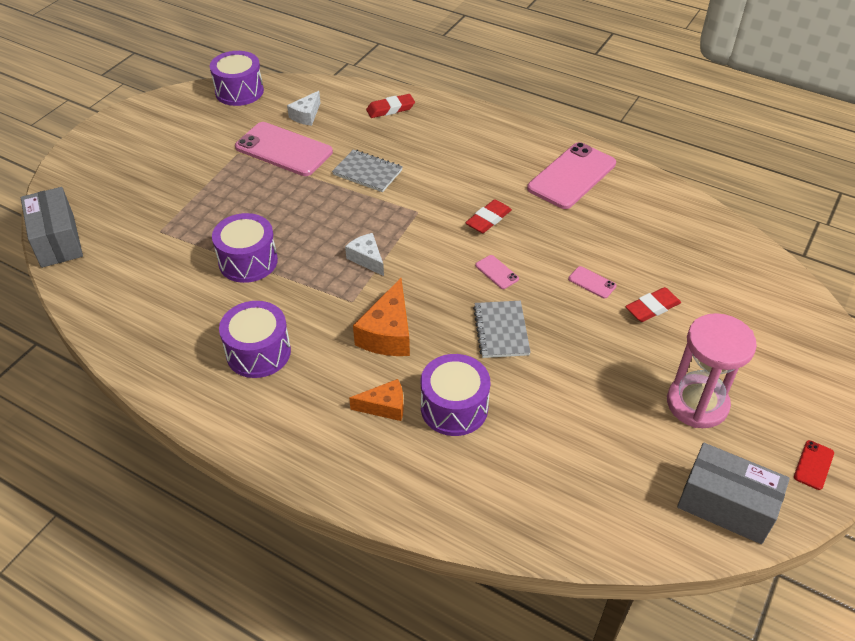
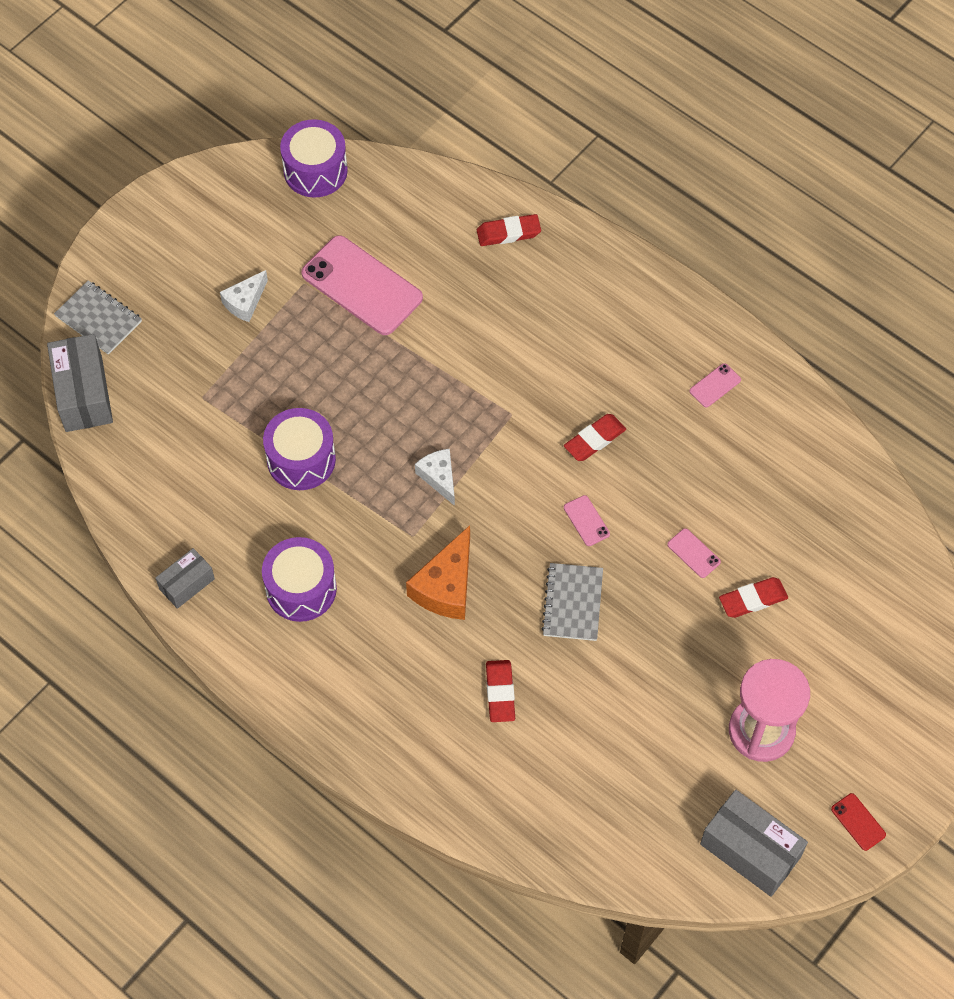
camera: 10 degrees right, 15 degrees up
white cheese [287,91,321,126] -> white cheese moved to [220,270,268,322]
grey notebook [332,149,403,192] -> grey notebook moved to [54,280,142,355]
orange cheese [349,379,404,421] -> none
purple drum [421,354,491,436] -> red eraser [486,660,515,722]
pink phone [527,142,616,209] -> pink phone [689,363,741,407], size x0.42
red phone [794,440,834,490] -> red phone turned 75 degrees counterclockwise [831,793,886,851]
none -> grey box [156,548,215,609]

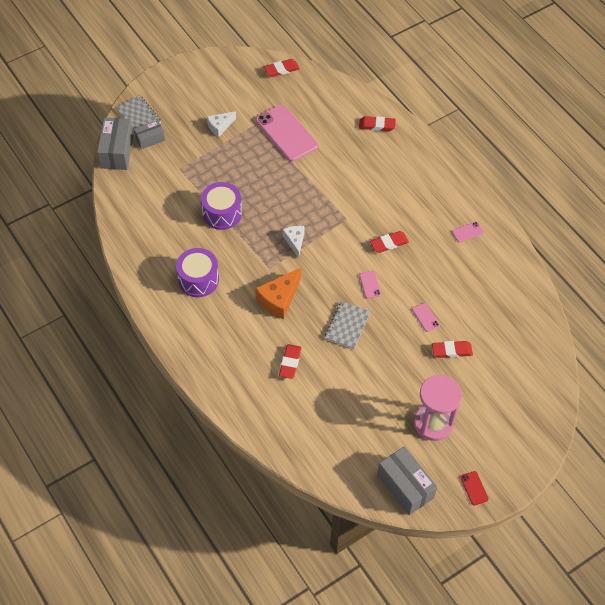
camera: 15 degrees right, 5 degrees down
grey box [156,548,215,609] -> grey box moved to [134,120,165,149]
purple drum [280,119,348,197] -> red eraser [264,59,300,77]

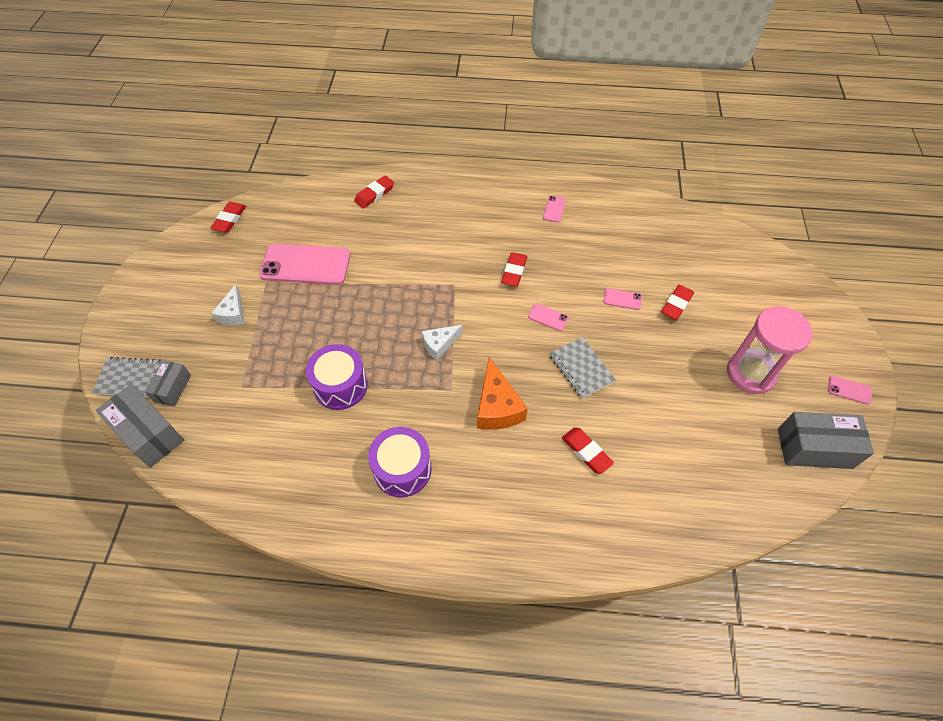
camera: 50 degrees left, 0 degrees up
white cheese [282,226,305,258] -> white cheese turned 60 degrees counterclockwise [422,325,462,360]
red phone [460,471,488,505] -> pink phone [828,376,872,404]

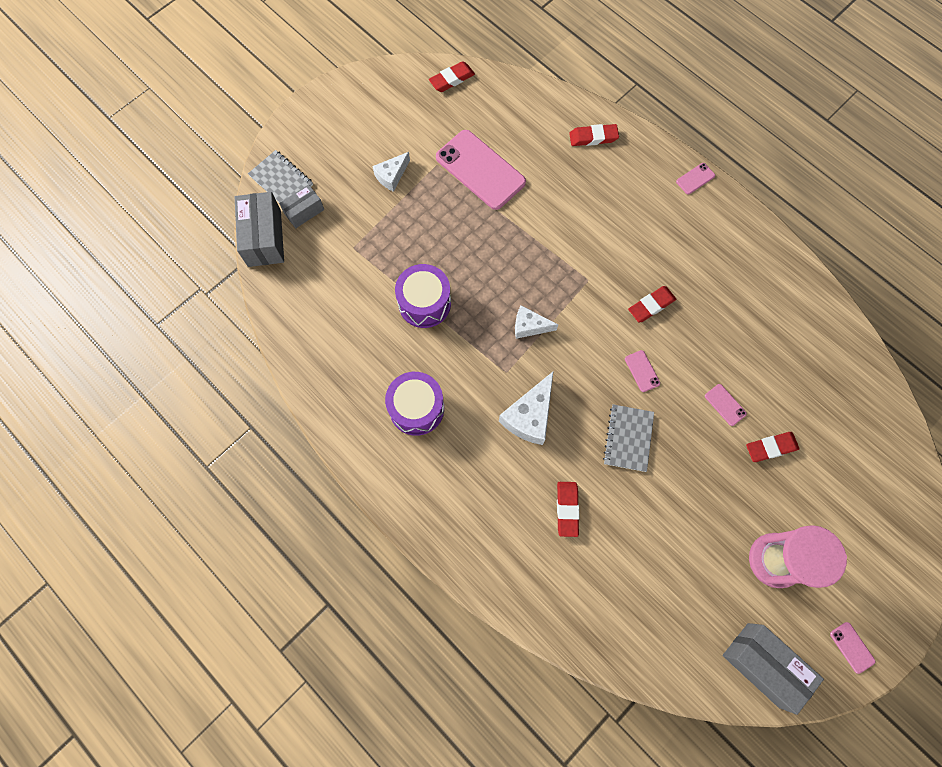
camera: 40 degrees right, 15 degrees up
orange cheese [477,357,528,430] -> white cheese [499,372,553,445]
pink phone [543,196,566,223] -> pink phone moved to [676,163,715,194]

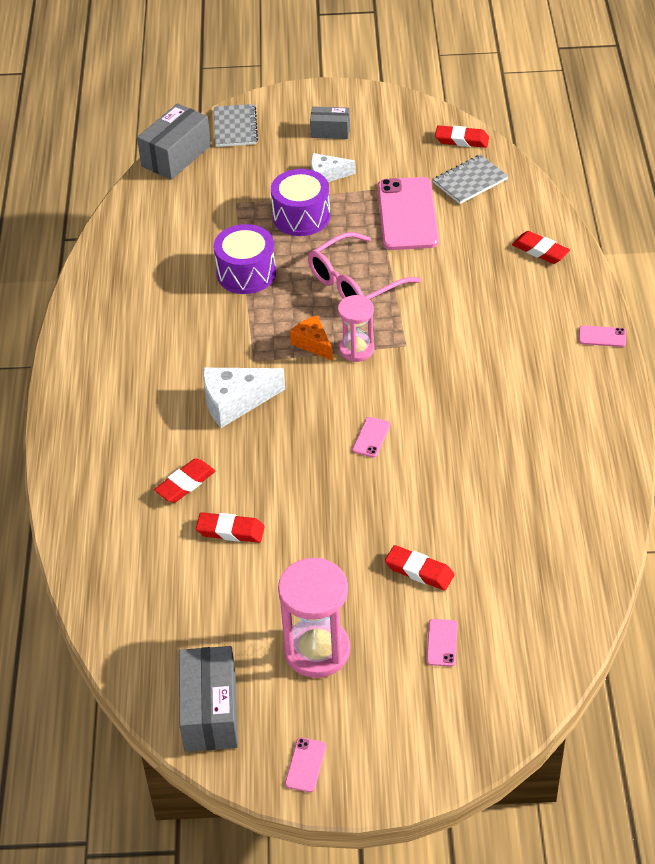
camera: 45 degrees right, 25 degrees down
grey box [279,184,324,228] -> grey box moved to [310,107,350,139]
purple drum [385,372,444,436] -> purple drum moved to [271,169,330,236]
white cheese [515,306,558,339] -> orange cheese [290,316,333,361]
grey notebook [603,404,654,472] -> grey notebook moved to [433,155,508,204]
red eraser [628,286,676,323] -> red eraser moved to [196,512,265,543]
pink phone [705,384,747,426] -> pink phone moved to [427,619,458,667]
none -> pink glasses [308,232,421,300]
none -> pink hourglass [338,295,374,362]

